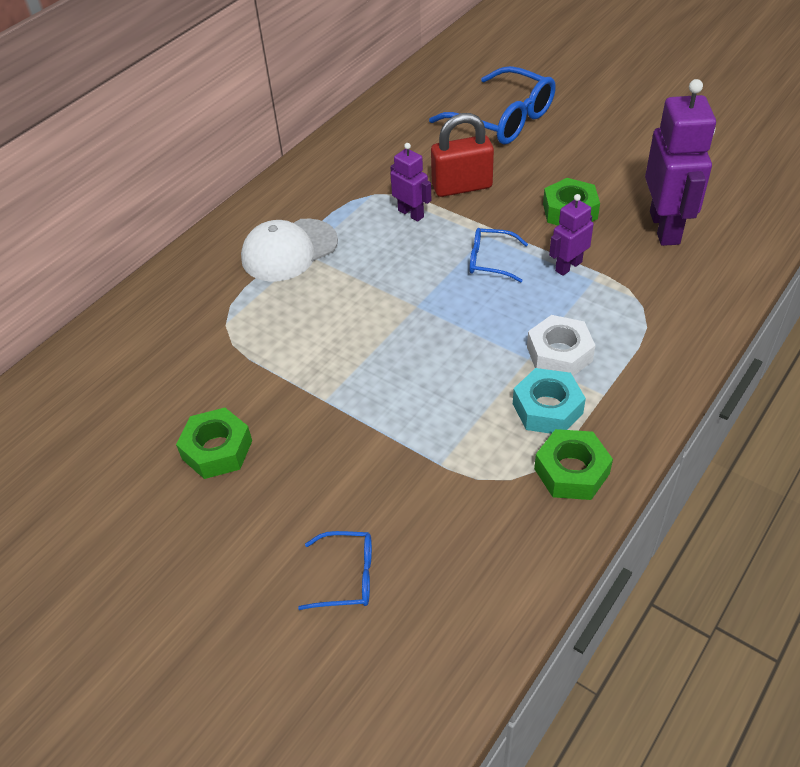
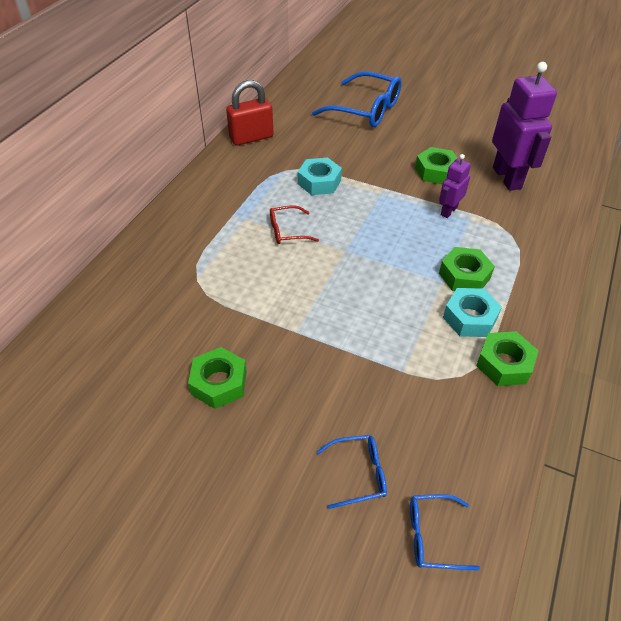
camera: 15 degrees left, 0 degrees up
white cap [241,218,338,282] -> none
purple robot [390,143,431,222] -> turquoise nut [298,158,342,195]
red padlock [431,113,494,197] -> red padlock moved to [226,80,274,145]
blue glasses [470,228,528,282] -> blue glasses moved to [410,494,480,570]
white nut [527,315,596,376] -> green nut [439,247,495,291]
none -> red glasses [270,205,319,244]

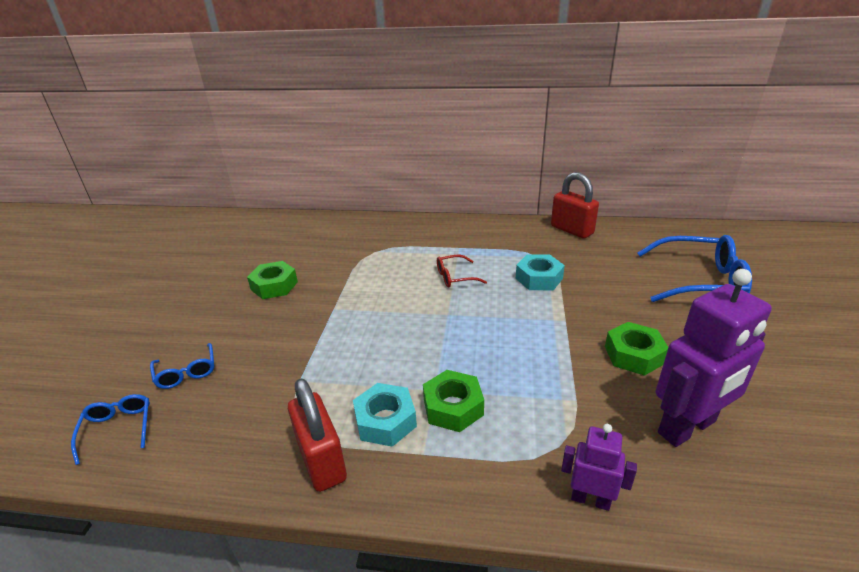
camera: 75 degrees right, 15 degrees down
red glasses [270,205,319,244] -> red glasses turned 75 degrees counterclockwise [437,255,487,287]
blue glasses [312,71,402,127] -> blue glasses turned 90 degrees counterclockwise [637,235,752,302]
purple robot [439,154,471,218] -> purple robot moved to [561,424,637,511]
green nut [476,331,539,386] -> red padlock [288,378,347,492]

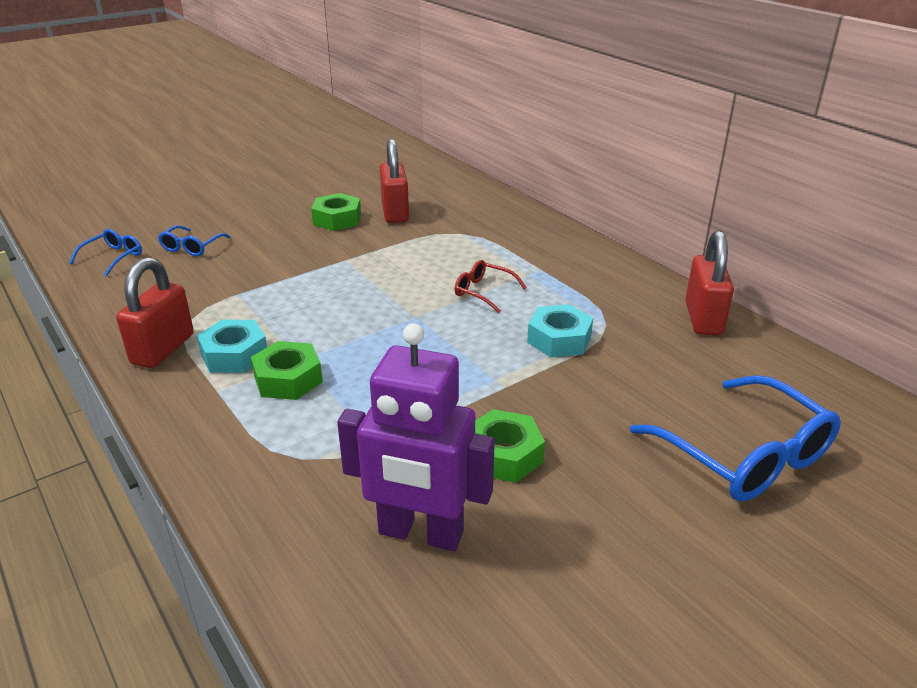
camera: 45 degrees right, 0 degrees up
purple robot [561,424,637,511] -> none
none -> red padlock [380,139,409,223]

